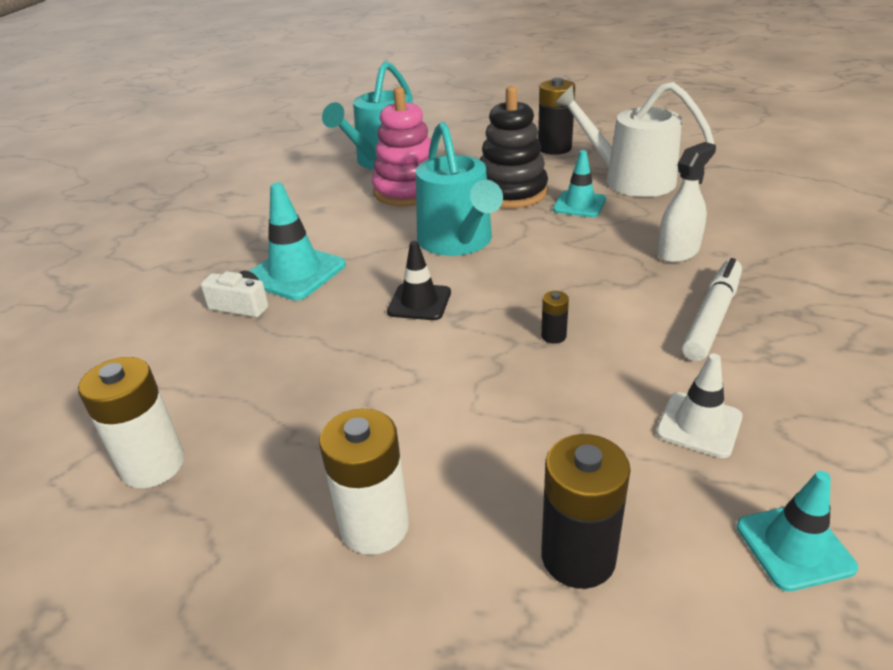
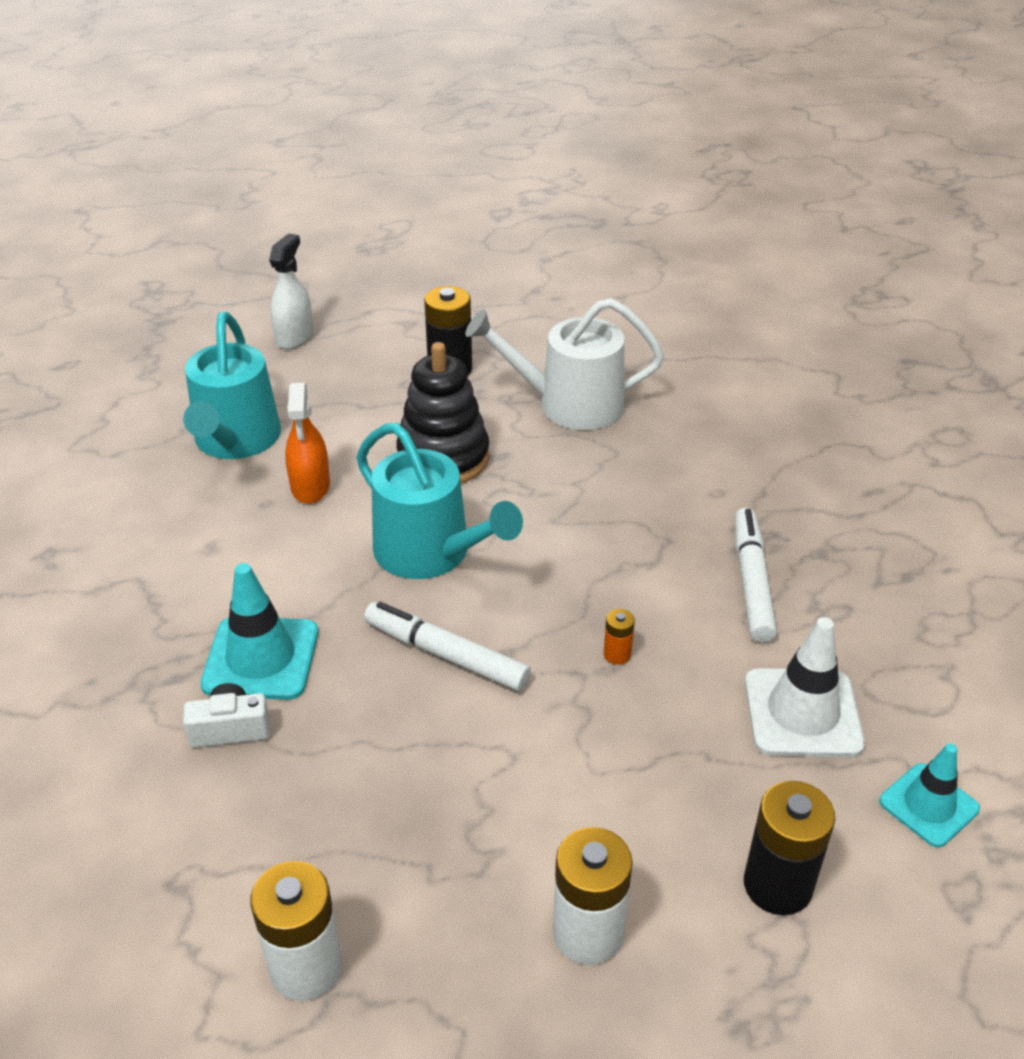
camera: 30 degrees left, 5 degrees up
pink stacking toy [372,87,437,207] -> orange spray bottle [285,383,330,504]
black traffic cone [387,241,451,320] -> white marker [364,602,531,691]
black battery [541,291,569,344] -> orange battery [604,609,635,665]
turquoise traffic cone [553,150,606,218] -> none
white traffic cone [656,354,743,458] -> white traffic cone [745,617,865,757], size x1.52
white spray bottle [657,142,716,263] -> white spray bottle moved to [269,233,313,349]

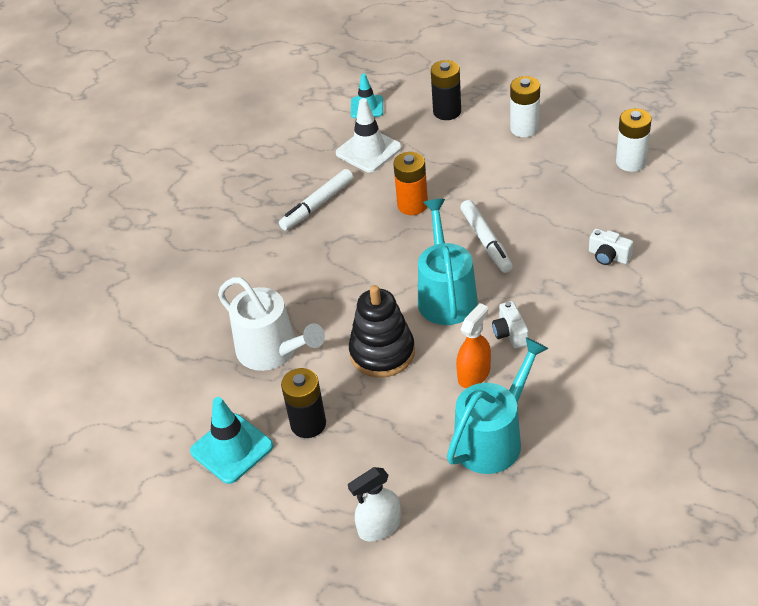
camera: 135 degrees left, 5 degrees up
turquoise traffic cone [200,563,318,700] -> turquoise traffic cone moved to [190,397,273,484]
orange battery [604,609,635,665] -> orange battery [393,152,428,215], size x2.08
none -> white camera [492,301,529,349]

